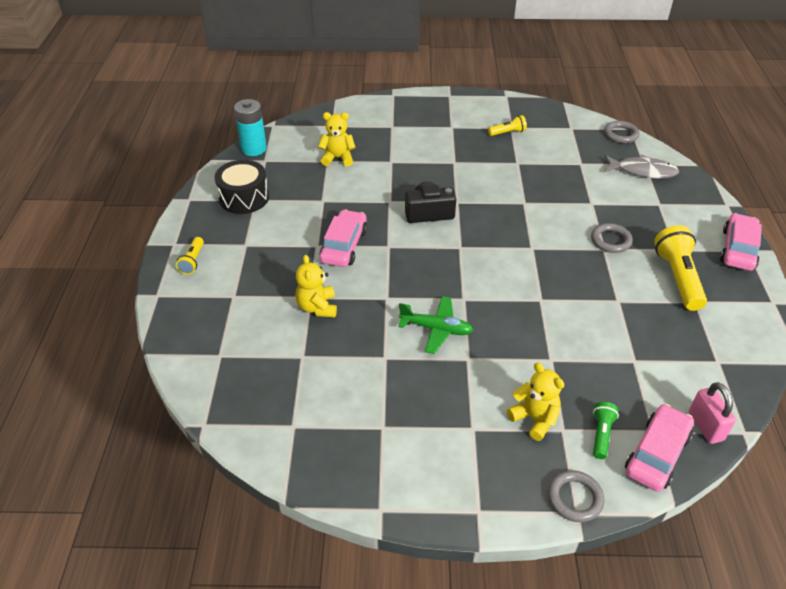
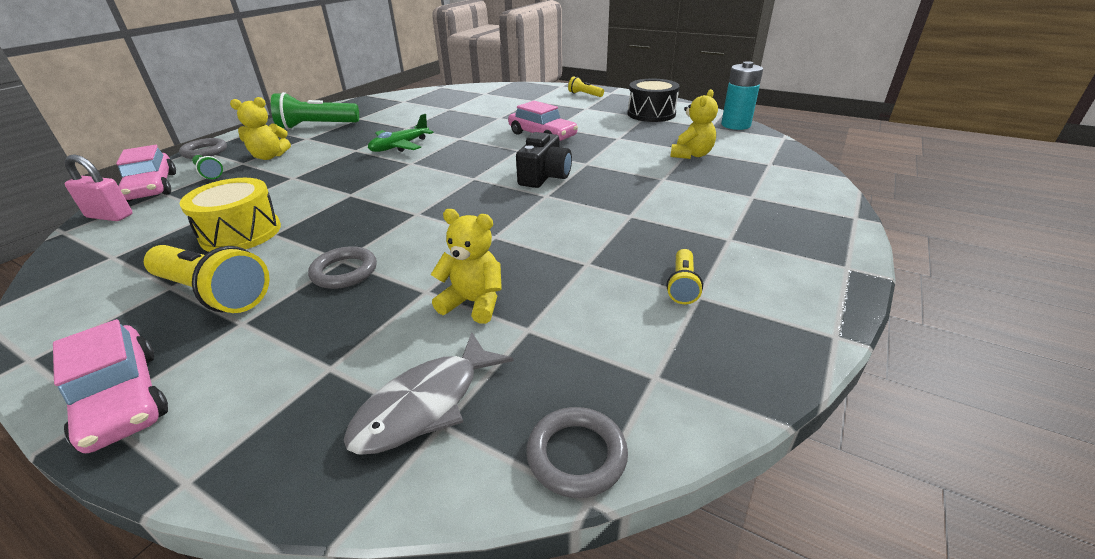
camera: 120 degrees right, 10 degrees down
yellow teddy bear [295,255,337,317] -> yellow teddy bear moved to [431,209,502,324]
none -> yellow drum [179,178,281,252]
none -> green flashlight [271,92,359,130]

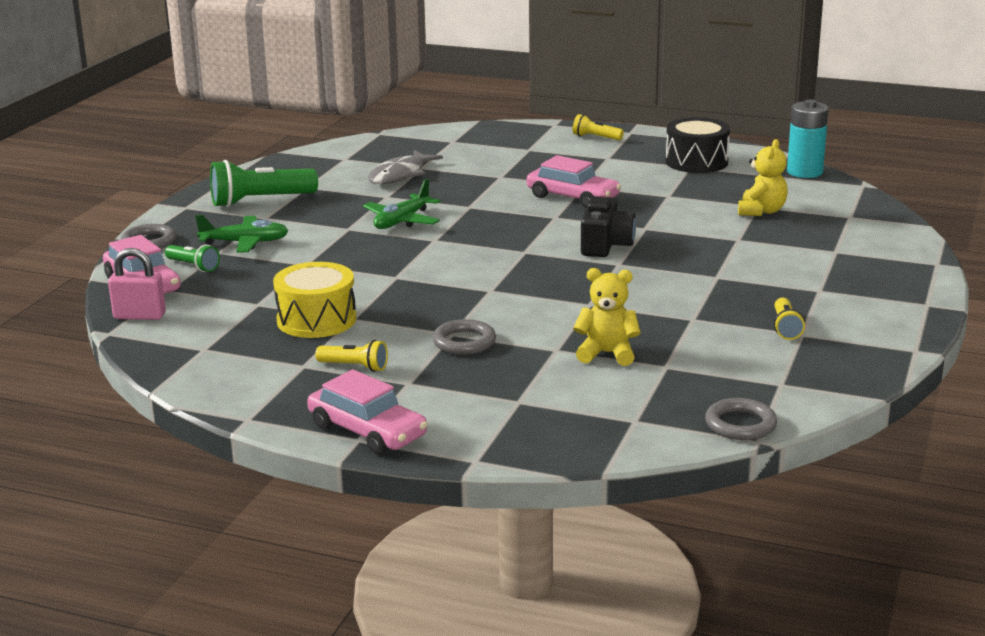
camera: 10 degrees left, 10 degrees down
yellow flashlight [144,245,270,313] -> yellow flashlight [315,340,388,372], size x0.53
yellow teddy bear [230,97,291,160] -> green plane [195,215,289,253]
grey fish [344,332,514,454] -> grey fish moved to [368,150,443,184]

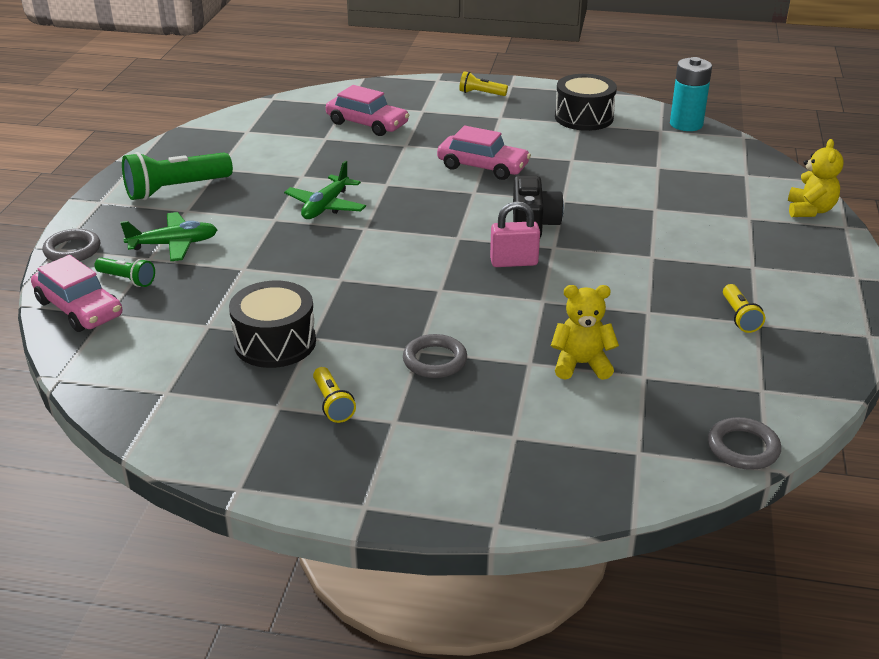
camera: 10 degrees left, 10 degrees up
pink padlock [108,248,166,320] -> pink padlock moved to [490,201,540,267]
yellow drum [273,262,356,338] -> black drum [229,281,316,368]
pink car [307,369,428,455] -> pink car moved to [326,85,409,136]
yellow flashlight [315,340,388,372] -> yellow flashlight turned 60 degrees clockwise [313,367,356,423]
grey fish [368,150,443,184] -> none
yellow teddy bear [738,139,788,216] -> yellow teddy bear moved to [788,139,844,217]

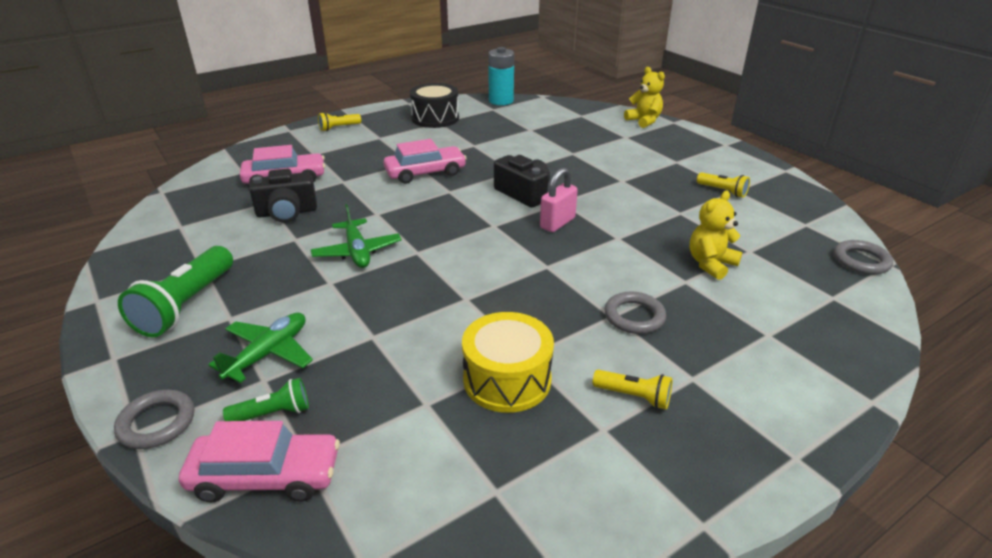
camera: 45 degrees left, 0 degrees up
black drum [229,281,316,368] -> yellow drum [462,312,554,413]
none -> black camera [249,168,317,223]

